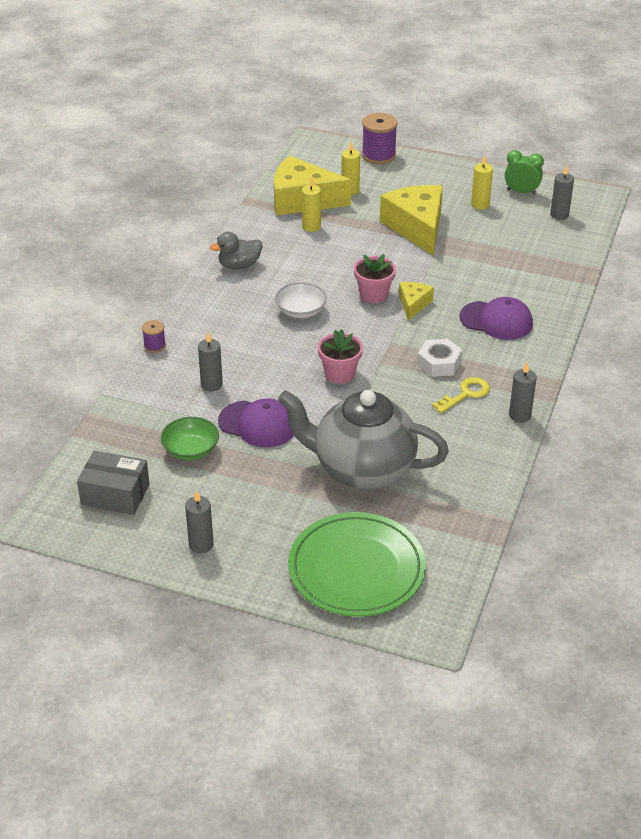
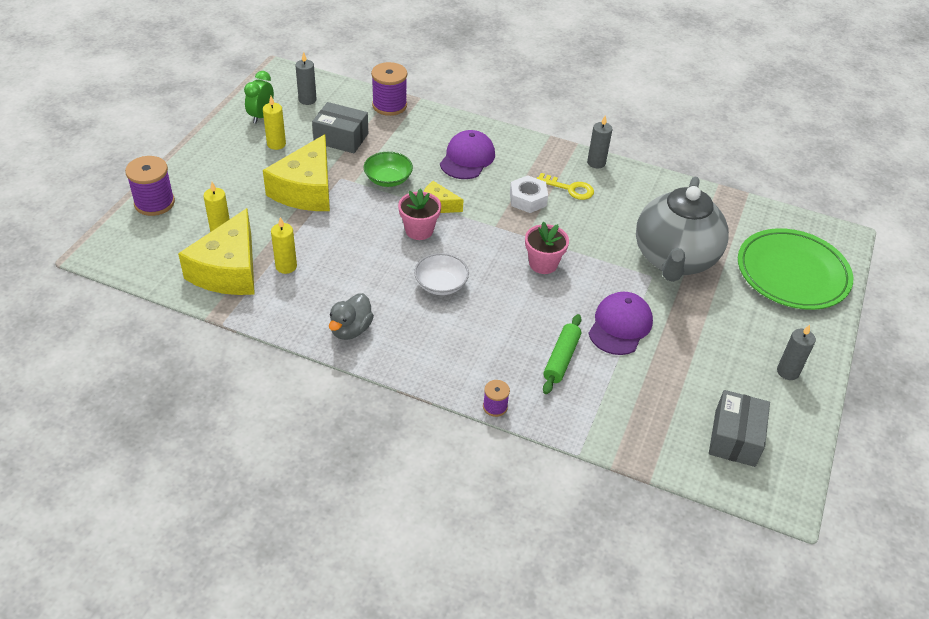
camera: 90 degrees left, 5 degrees up
green bowl [161,417,219,460] -> green bowl moved to [364,152,413,187]
grey candle [198,332,223,391] -> green rolling pin [543,314,582,394]
grey duck [210,232,263,270] -> grey duck turned 45 degrees clockwise [329,293,374,340]
yellow cheese [380,185,443,256] -> yellow cheese turned 60 degrees counterclockwise [263,134,330,211]
yellow key [432,377,490,413] -> yellow key turned 150 degrees clockwise [537,173,594,200]
none -> grey box [312,102,368,153]
none -> purple spool [371,62,407,116]

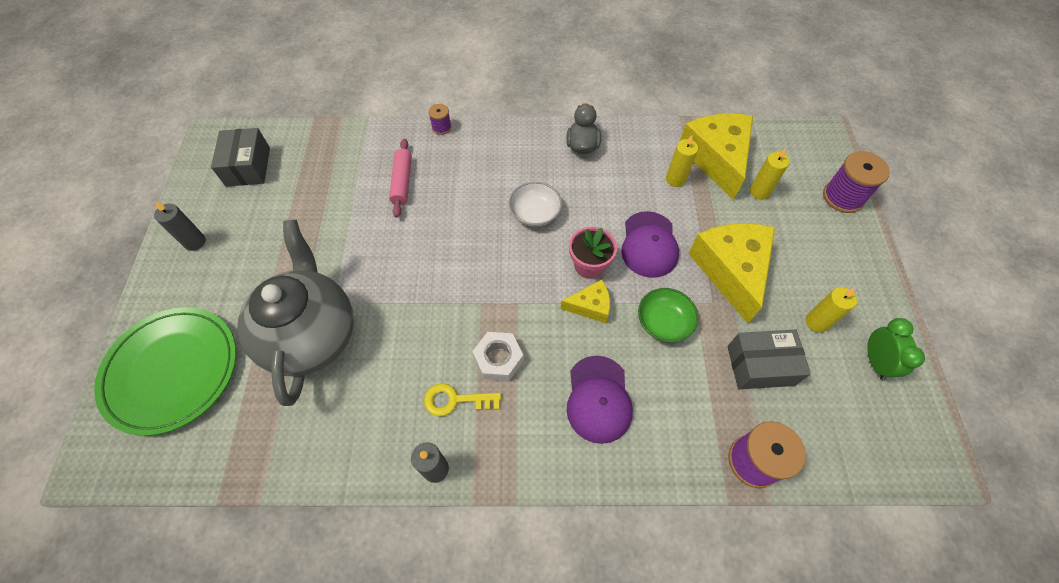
camera: 160 degrees right, 15 degrees up
grey candle [295,52,317,105] -> none
pink flower pot [525,222,569,274] -> none
green rolling pin [543,314,582,394] -> pink rolling pin [389,139,412,218]
purple cap [588,292,653,355] -> purple cap moved to [621,211,679,278]

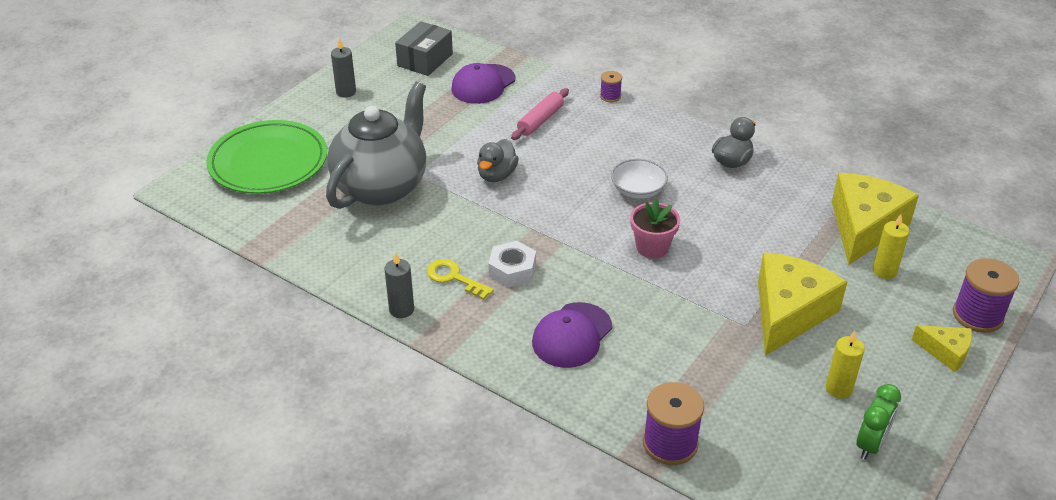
camera: 35 degrees right, 20 degrees down
yellow cheese [561,280,610,323] -> yellow cheese moved to [912,325,972,372]
purple cap [621,211,679,278] -> purple cap moved to [451,63,515,104]
green bowl [638,288,699,342] -> none
yellow candle [666,135,698,187] -> none
grey box [727,330,811,389] -> none
none -> grey duck [477,139,519,182]

